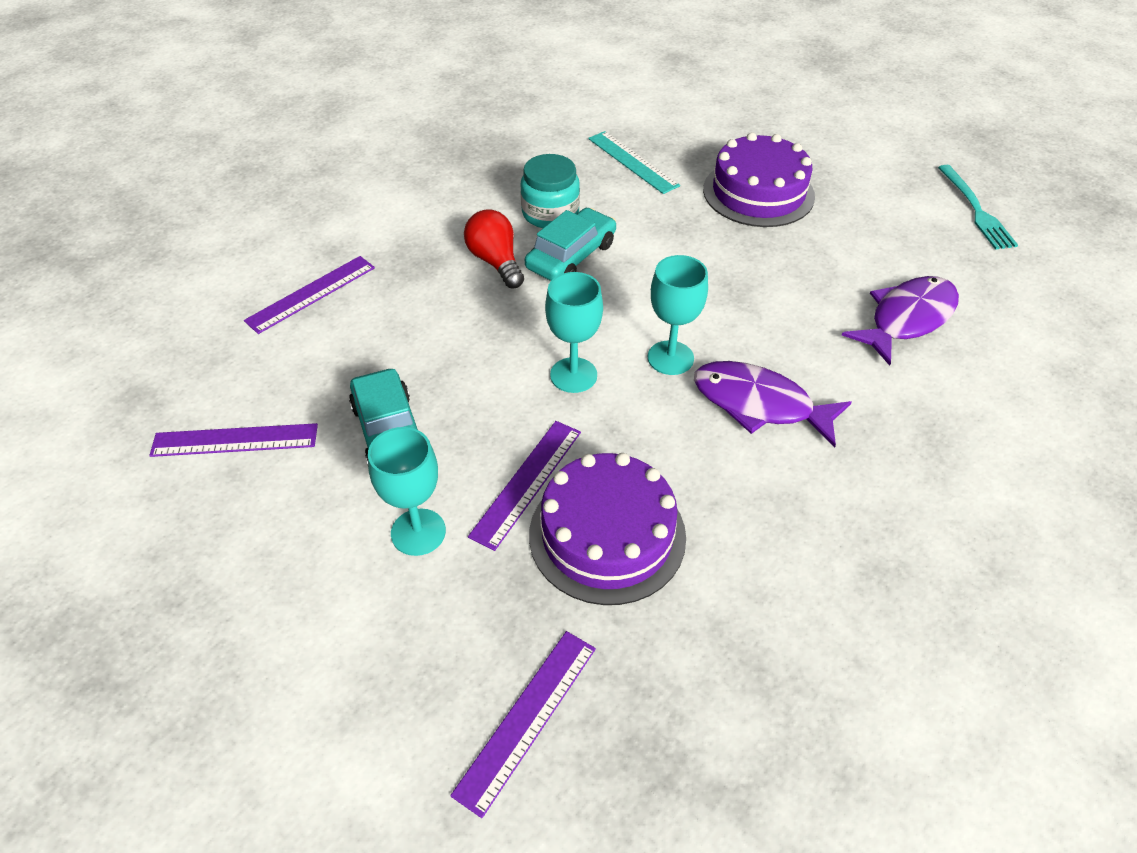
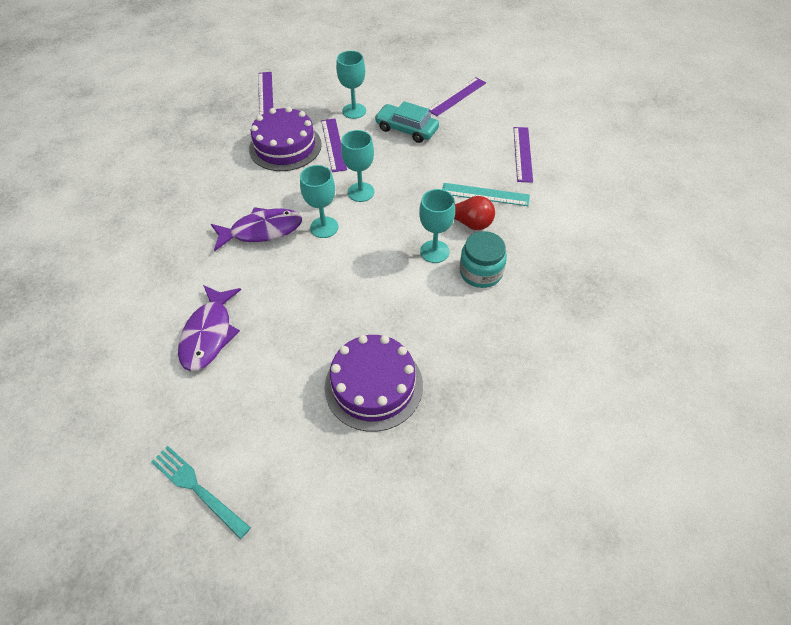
camera: 140 degrees right, 5 degrees up
turquoise car [525,208,616,281] -> turquoise goblet [419,189,455,263]
turquoise ruler [588,131,680,194] -> turquoise ruler moved to [442,183,530,206]

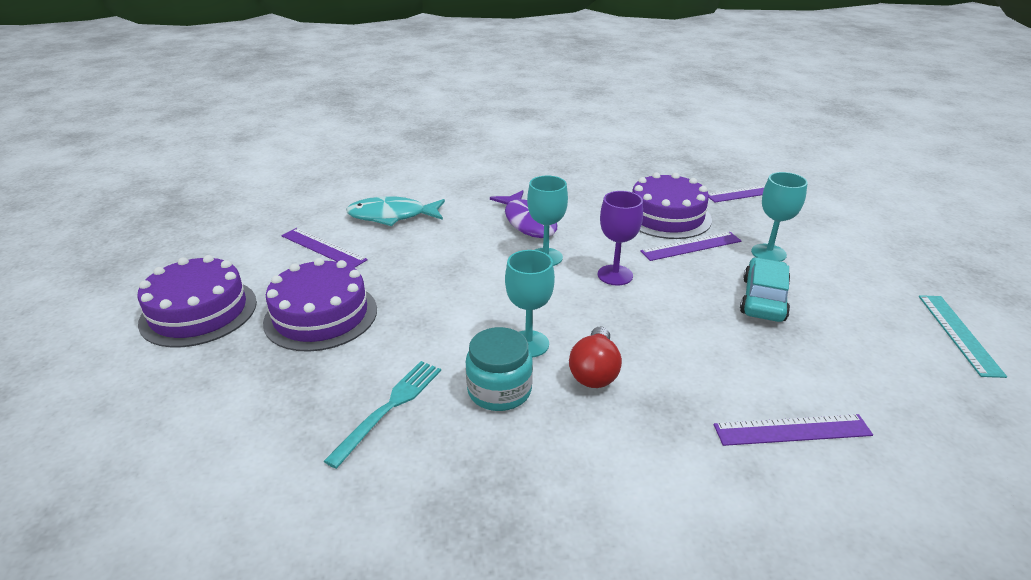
camera: 80 degrees right, 20 degrees down
turquoise fork [151,446,251,539] -> turquoise fork moved to [324,361,441,469]
purple fish [178,285,241,371] -> turquoise fish [346,196,445,226]
turquoise goblet [341,130,374,202] -> purple goblet [598,191,643,286]
purple ruler [429,77,486,116] -> purple ruler moved to [281,228,368,268]
turquoise ruler [442,183,530,206] -> turquoise ruler moved to [919,295,1007,378]
none -> purple cake [137,255,257,347]

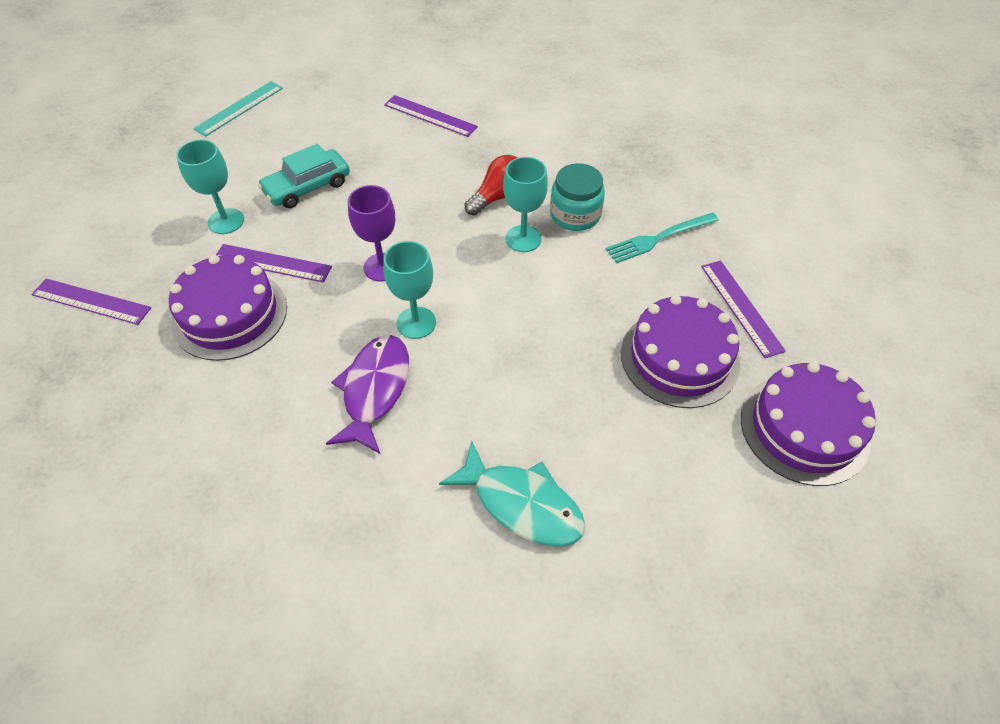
camera: 145 degrees left, 20 degrees up
purple ruler [281,228,368,268] -> purple ruler moved to [701,261,786,358]

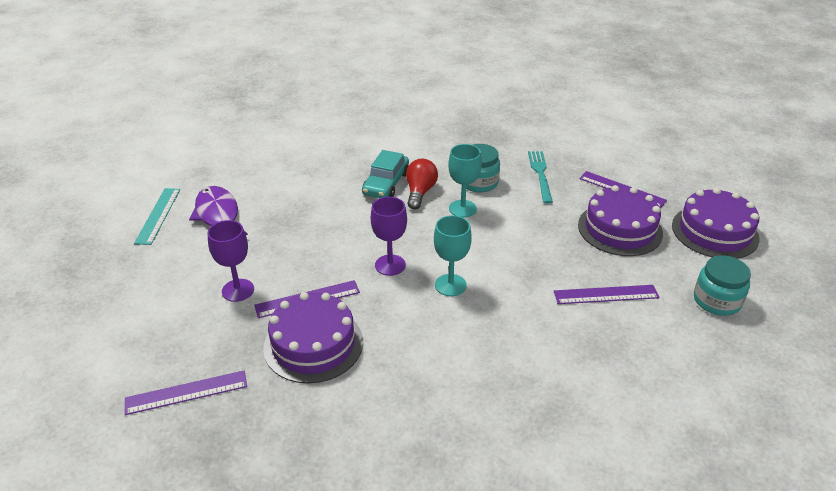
camera: 35 degrees left, 15 degrees down
turquoise goblet [176,139,244,234] -> purple goblet [208,220,254,302]
turquoise car [258,143,350,208] -> turquoise car moved to [362,150,409,198]
purple fish [326,335,409,454] -> purple fish moved to [189,186,248,235]
purple ruler [384,95,478,137] -> purple ruler moved to [554,285,660,304]
turquoise fish [439,441,585,547] -> none
turquoise fork [606,212,719,263] -> turquoise fork turned 150 degrees clockwise [528,151,553,204]
none -> turquoise jar [694,255,751,316]

